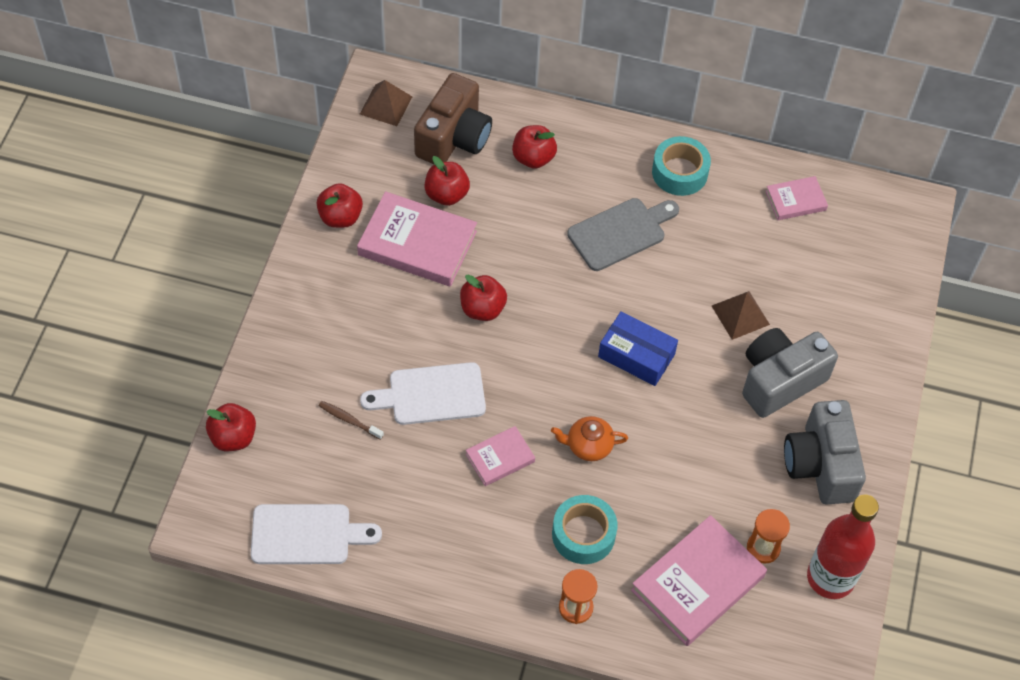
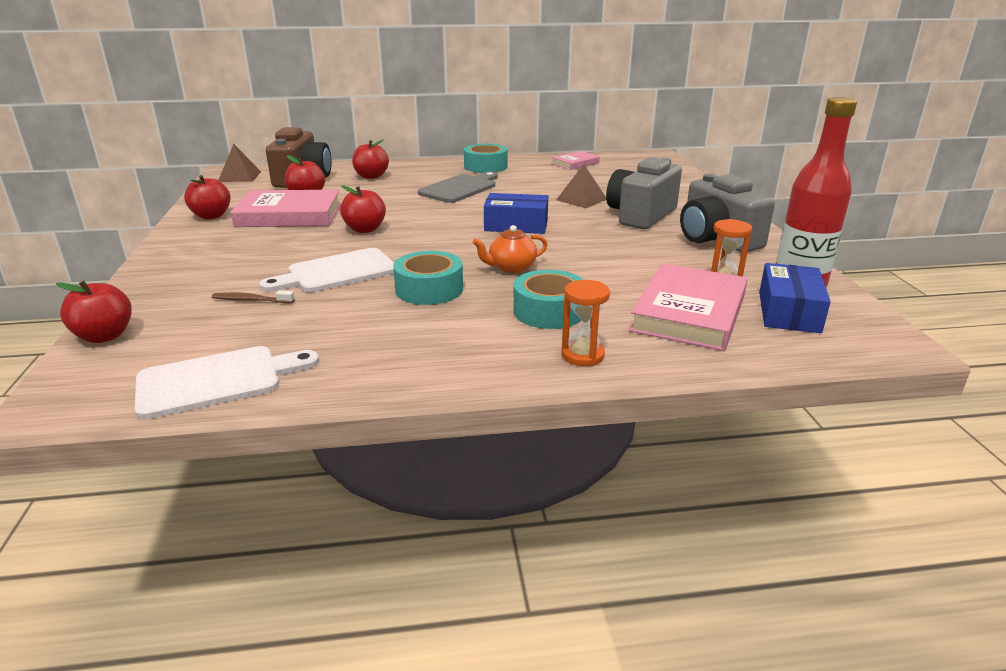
camera: 20 degrees left, 30 degrees down
pink book [466,426,535,486] -> turquoise tape [393,251,463,305]
none -> blue box [759,263,831,333]

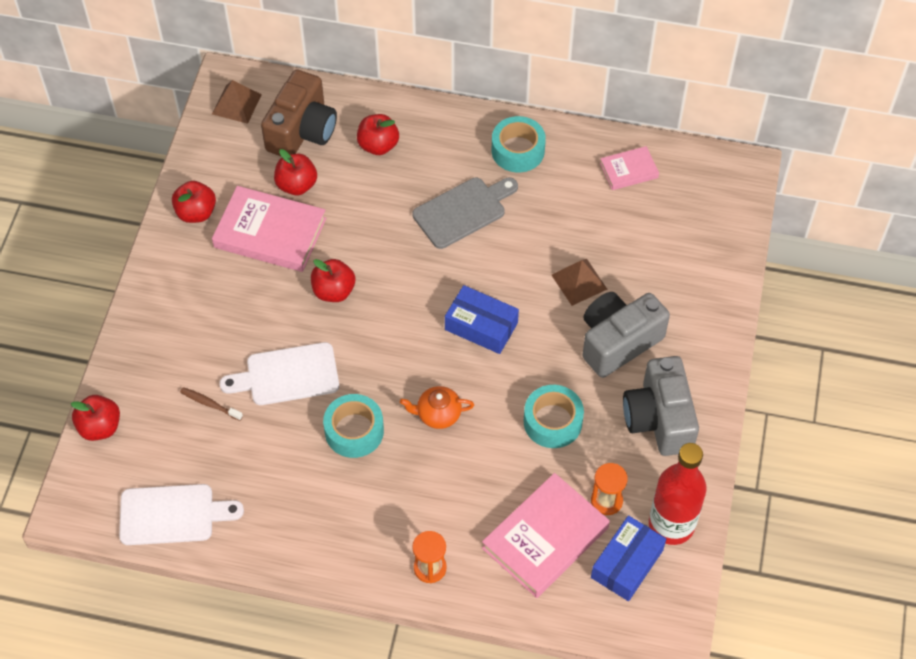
camera: 20 degrees right, 30 degrees up
turquoise tape [513,270,584,329] -> turquoise tape moved to [524,385,584,448]

